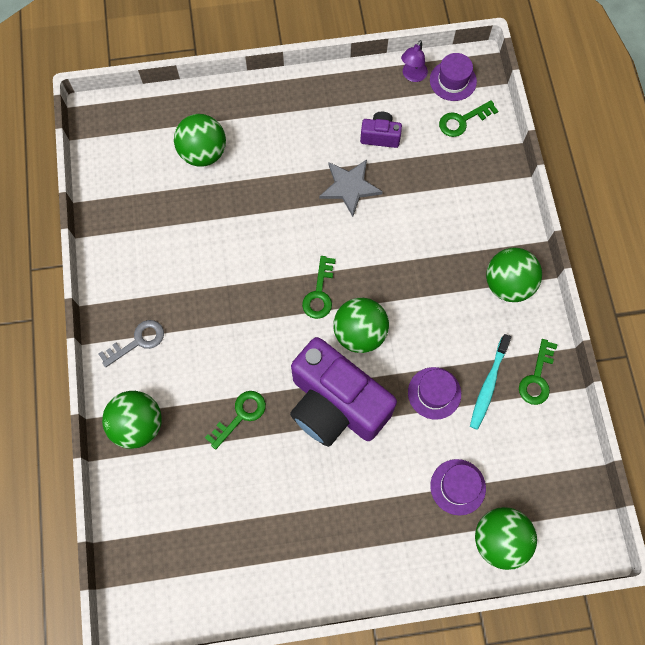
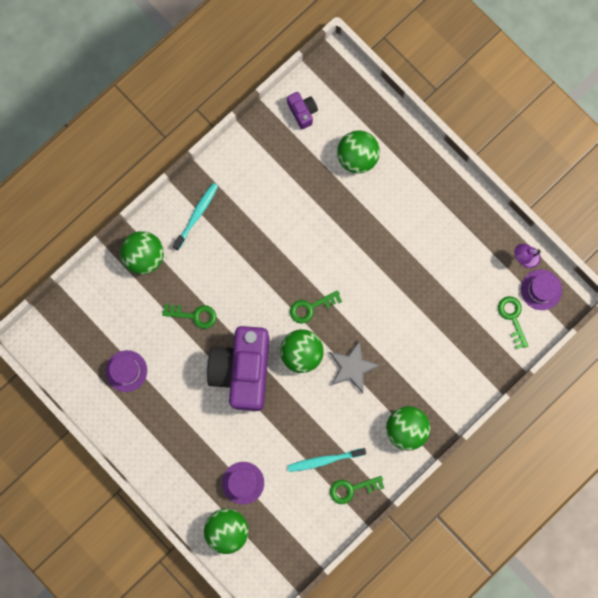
camera: 55 degrees right, 10 degrees up
grey key [99,320,164,367] -> turquoise toothbrush [172,183,218,250]
grey star [319,160,383,217] -> grey star moved to [329,340,381,393]
purple camera [360,112,402,148] -> purple camera moved to [287,92,318,129]
purple hat [408,367,461,420] -> purple hat moved to [106,350,147,392]
green key [439,100,498,137] -> green key turned 45 degrees clockwise [498,296,528,350]

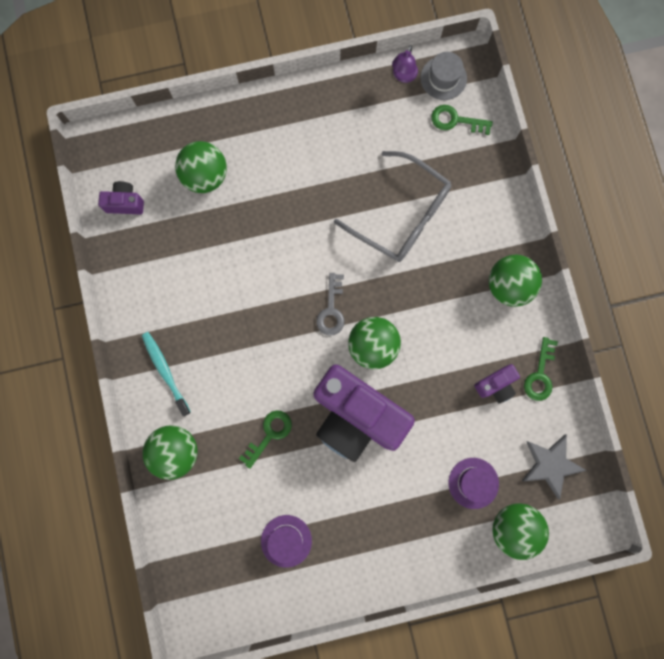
camera: 60 degrees left, 0 degrees up
turquoise toothbrush [287,448,367,472] -> purple camera [474,364,520,404]
green key [290,290,342,324] -> grey key [316,273,344,336]
grey star [329,340,381,393] -> grey star moved to [522,435,587,500]
purple hat [521,269,562,310] -> grey hat [420,52,467,100]
none -> grey glasses [334,151,451,262]

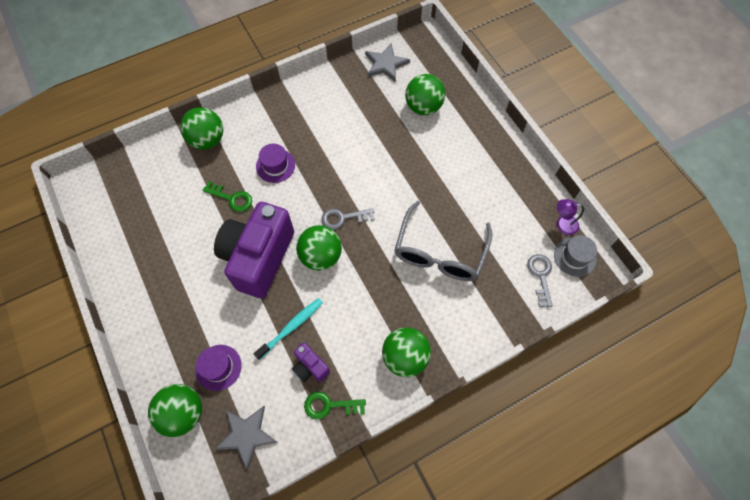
camera: 75 degrees right, 15 degrees down
purple camera [98,181,144,214] -> grey star [365,44,410,82]
turquoise toothbrush [142,332,191,416] -> turquoise toothbrush moved to [254,298,323,360]
purple hat [261,515,312,568] -> purple hat moved to [256,144,295,183]
green key [431,105,493,135] -> grey key [527,254,553,307]

